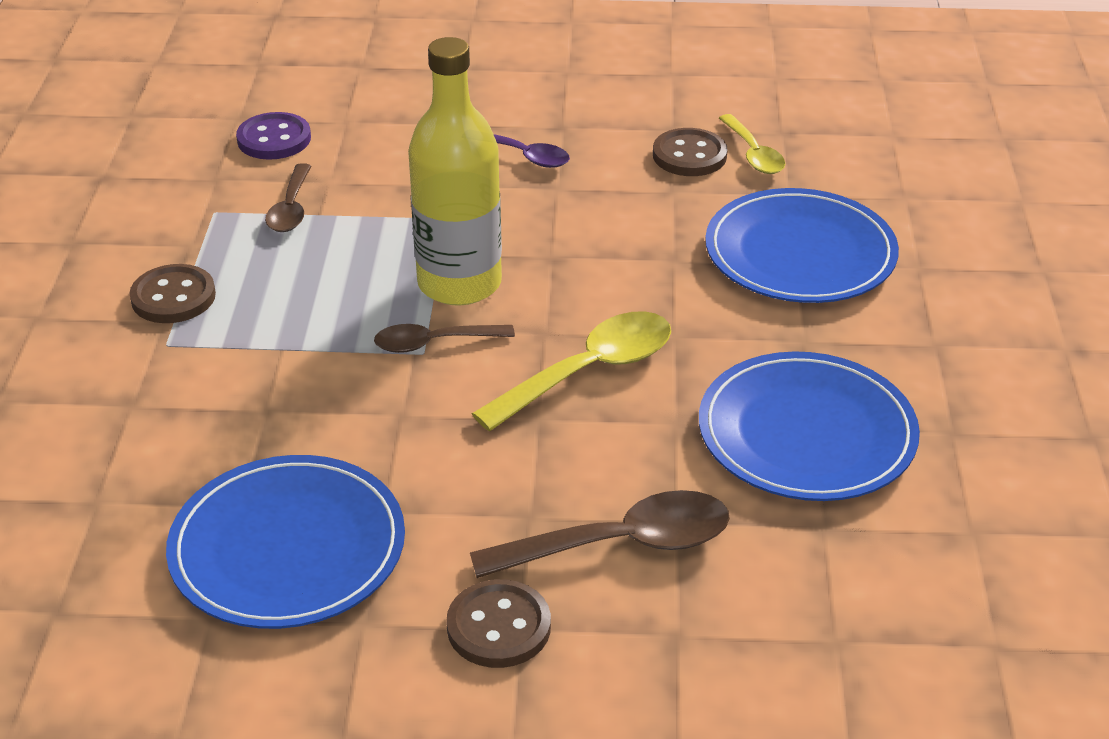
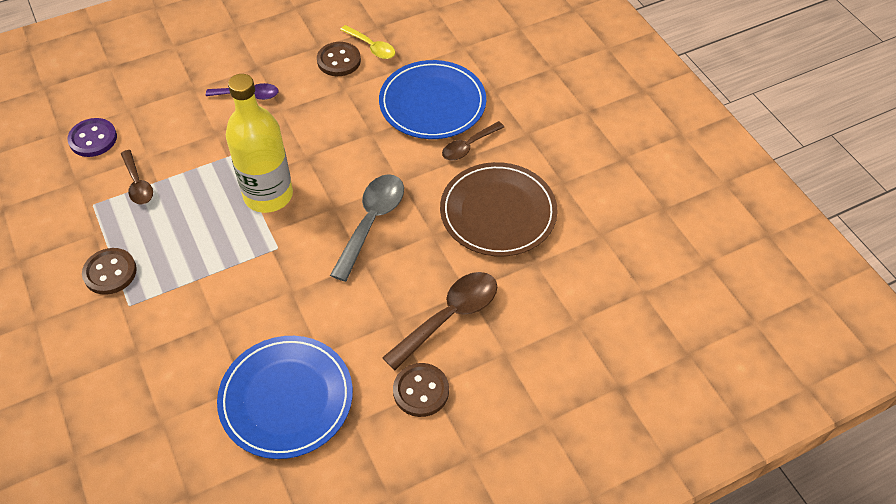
camera: 30 degrees left, 15 degrees up
brown spoon [374,324,515,353] -> brown spoon moved to [442,121,504,160]
yellow spoon [472,311,671,431] -> grey spoon [330,174,404,282]
blue plate [699,351,920,501] -> brown plate [440,162,557,257]

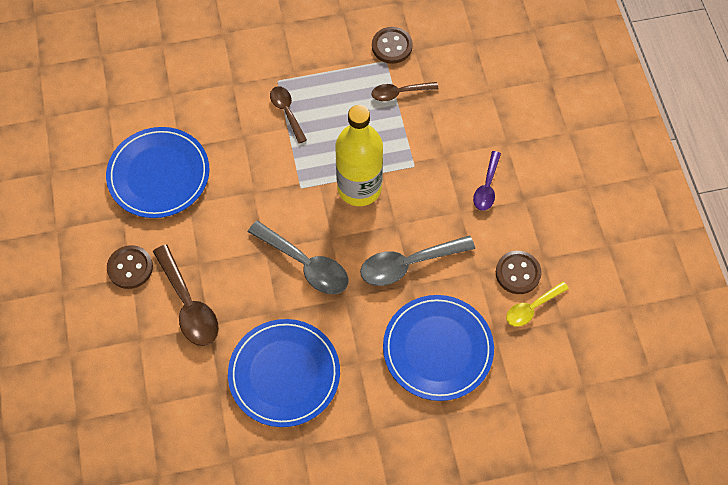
camera: 105 degrees right, 10 degrees up
purple button [67,118,117,157] -> none
brown button [82,248,137,295] -> brown button moved to [372,27,413,64]
brown plate [440,162,557,257] -> blue plate [228,319,340,427]
brown spoon [442,121,504,160] -> brown spoon moved to [270,86,307,144]
none -> grey spoon [360,235,475,286]

